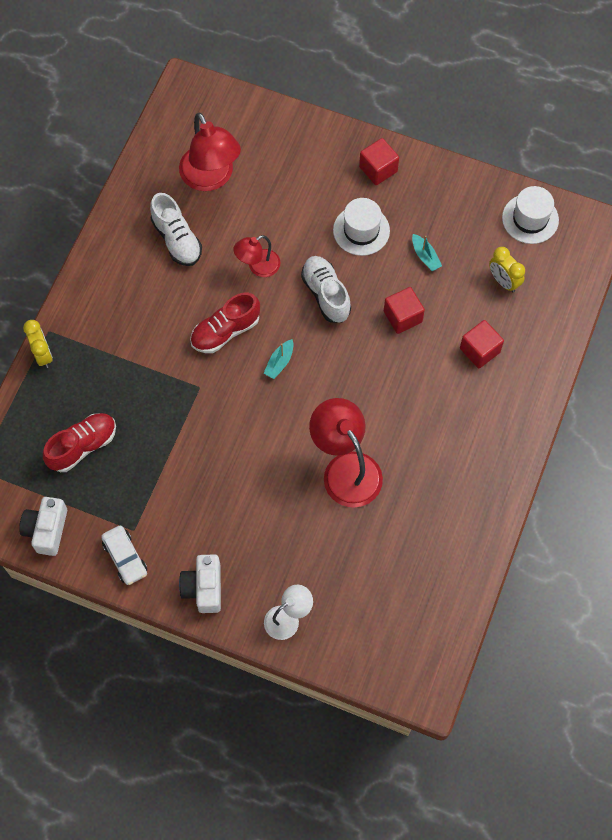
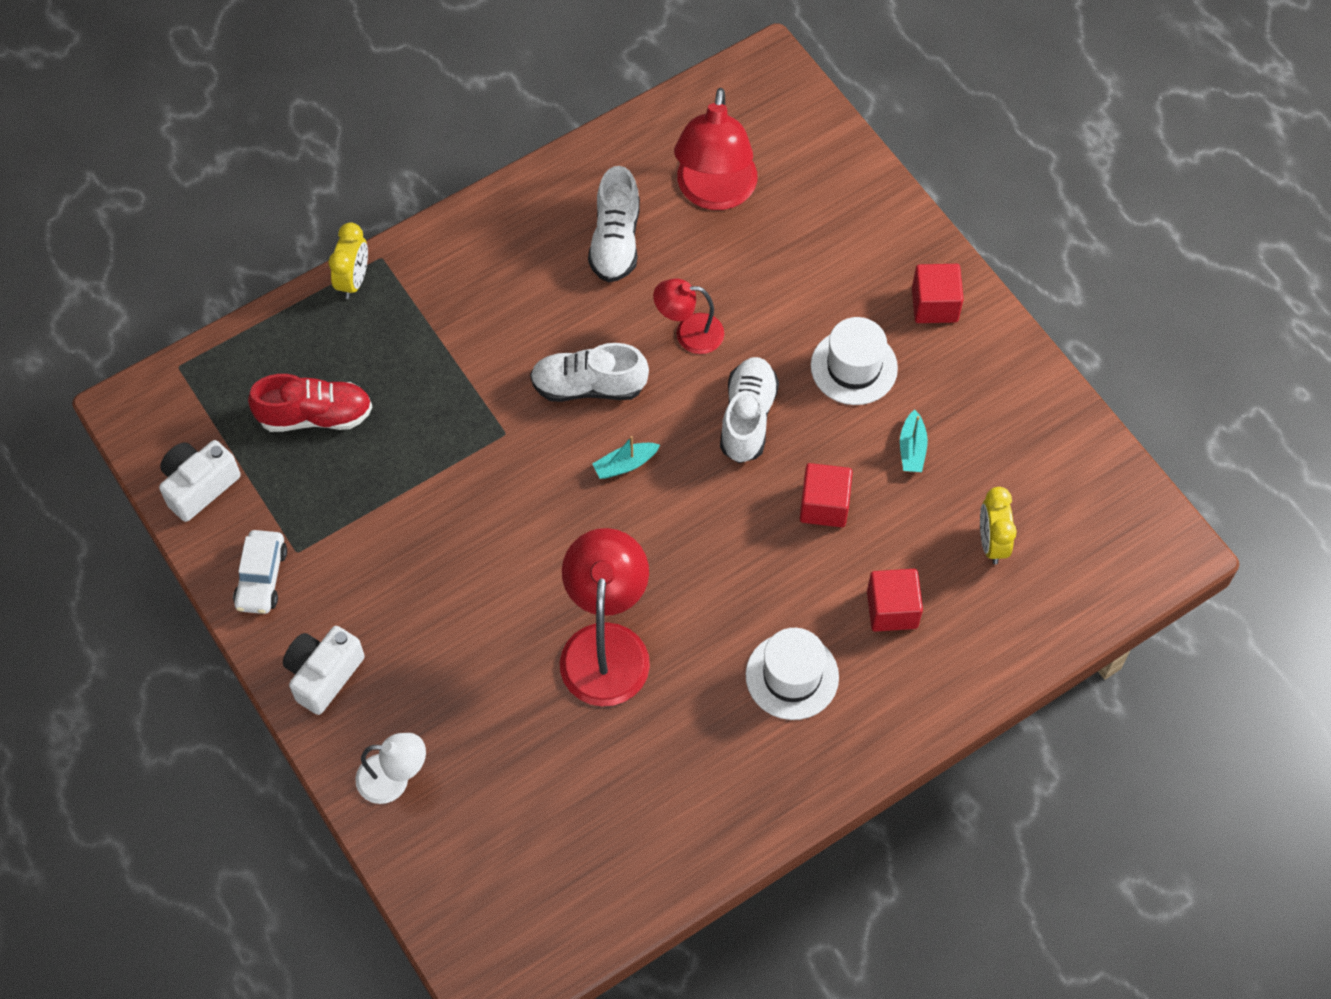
camera: 35 degrees right, 5 degrees down
red shoe [190,293,260,353] -> white shoe [530,343,649,402]
white hat [502,186,559,244] -> white hat moved to [746,628,839,720]

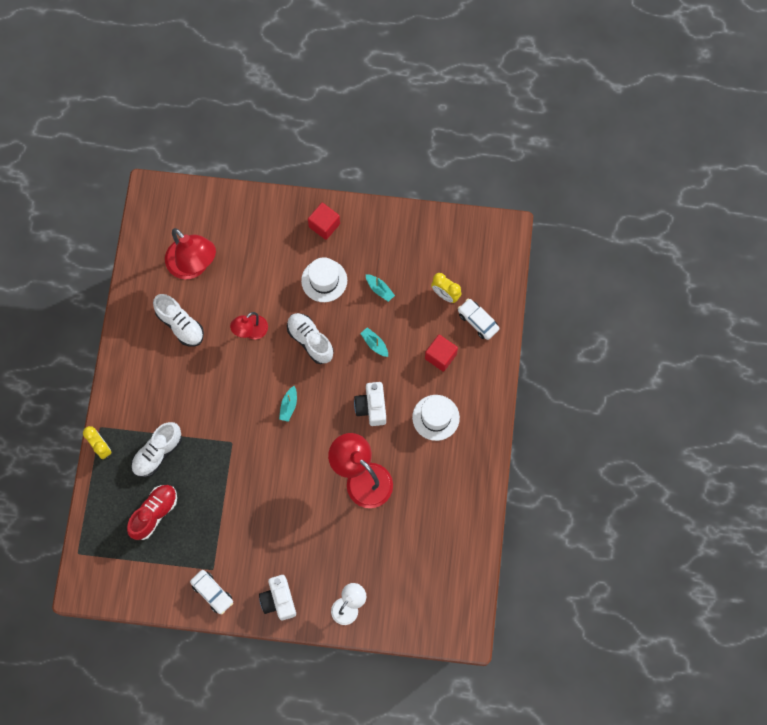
camera: 50 degrees left, 10 degrees up
white camera [159,440,241,522] -> white camera moved to [354,382,386,426]
white shoe [530,343,649,402] -> white shoe moved to [131,422,182,477]
red cube [800,463,853,527] -> turquoise boat [360,327,388,357]
none -> white car [458,299,499,340]

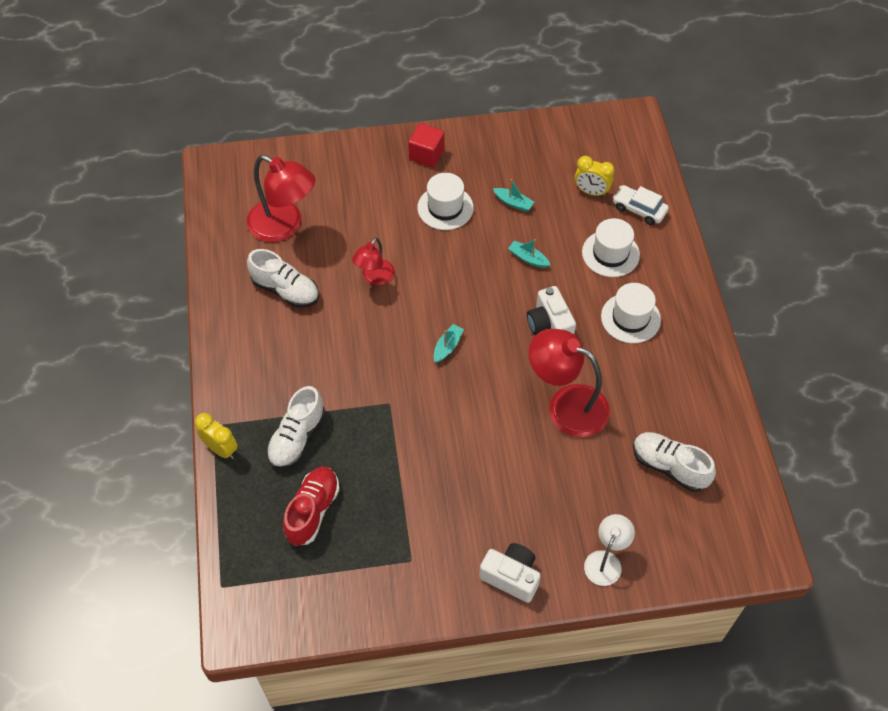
camera: 15 degrees left, 15 degrees down
white car [190,570,233,614] -> none
white camera [259,575,296,620] -> white camera turned 150 degrees clockwise [479,543,541,603]
turquoise boat [279,386,297,422] -> turquoise boat turned 150 degrees counterclockwise [434,324,464,363]
white shoe [287,313,334,364] -> white shoe moved to [633,432,716,492]
red cube [425,335,458,372] -> white hat [582,218,640,277]

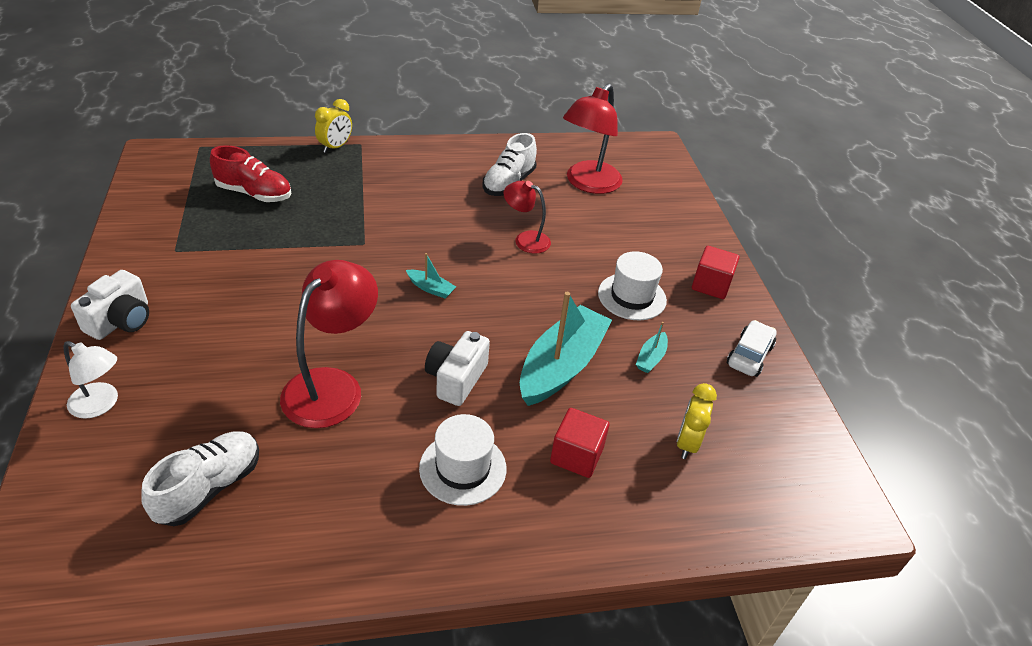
camera: 85 degrees right, 15 degrees down
white shoe [266,386,325,469] -> none
turquoise boat [508,239,550,268] -> turquoise boat [520,292,612,406], size x2.37
white camera [527,286,576,335] -> white camera turned 45 degrees counterclockwise [425,331,490,406]
white hat [582,218,640,277] -> red cube [550,408,610,478]
white car [613,185,669,225] -> white car moved to [727,320,777,377]

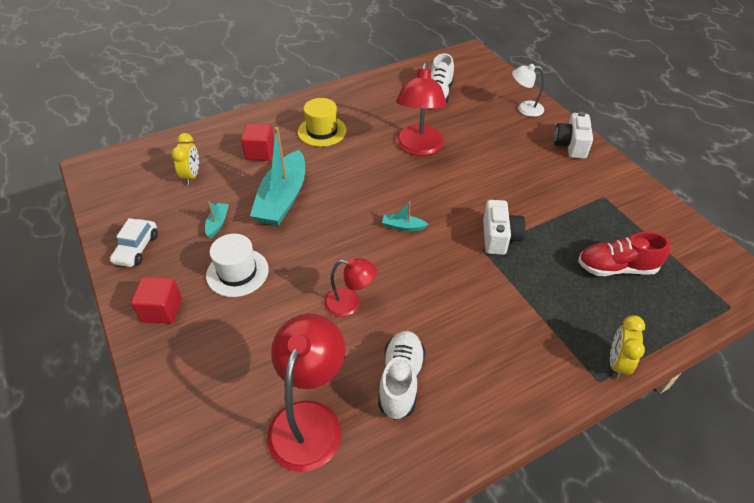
camera: 165 degrees right, 5 degrees up
white hat [419,414,506,506] -> yellow hat [298,98,347,147]
white camera [425,331,490,406] -> white camera moved to [483,200,525,255]

